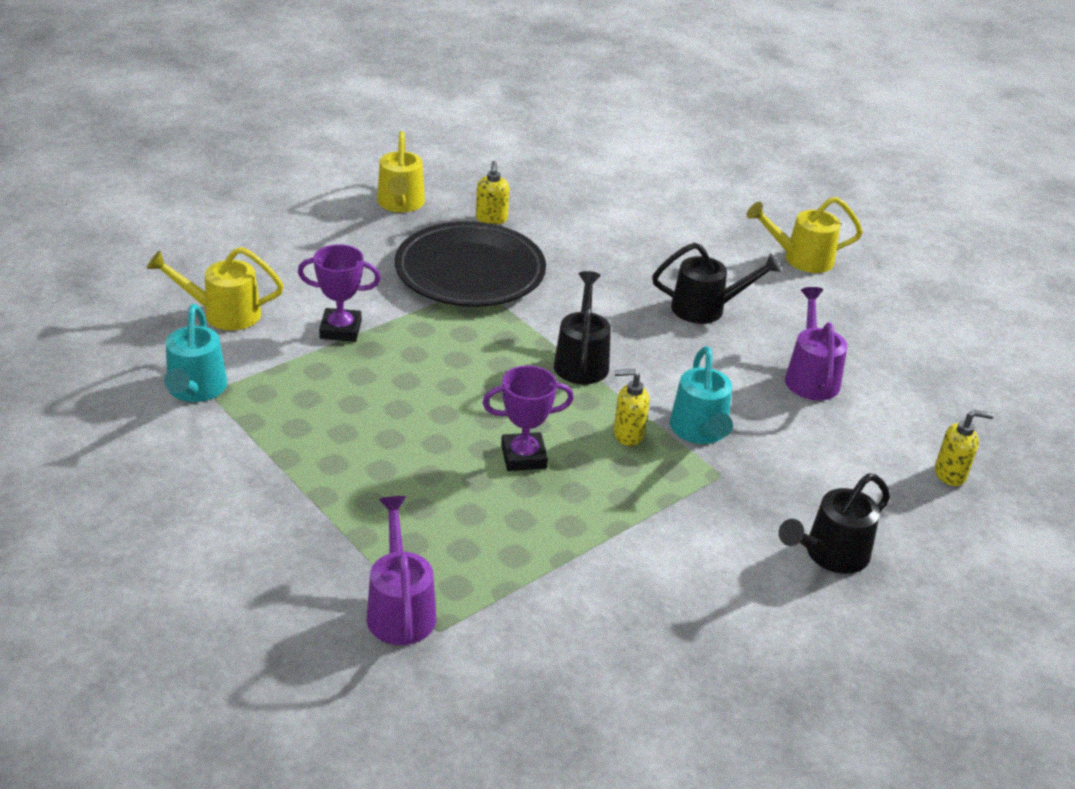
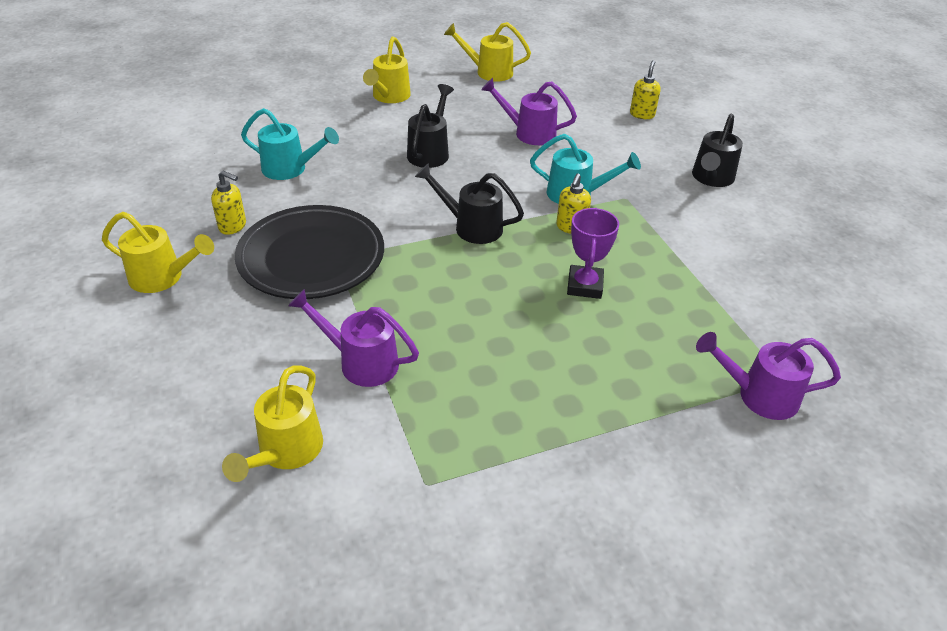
camera: 70 degrees left, 5 degrees up
turquoise watering can [164,304,227,402] -> turquoise watering can moved to [241,108,339,180]
purple trophy [298,244,381,342] -> purple watering can [288,289,419,387]
black watering can [779,473,890,574] -> black watering can turned 45 degrees clockwise [692,114,743,187]
none -> yellow watering can [444,22,531,82]

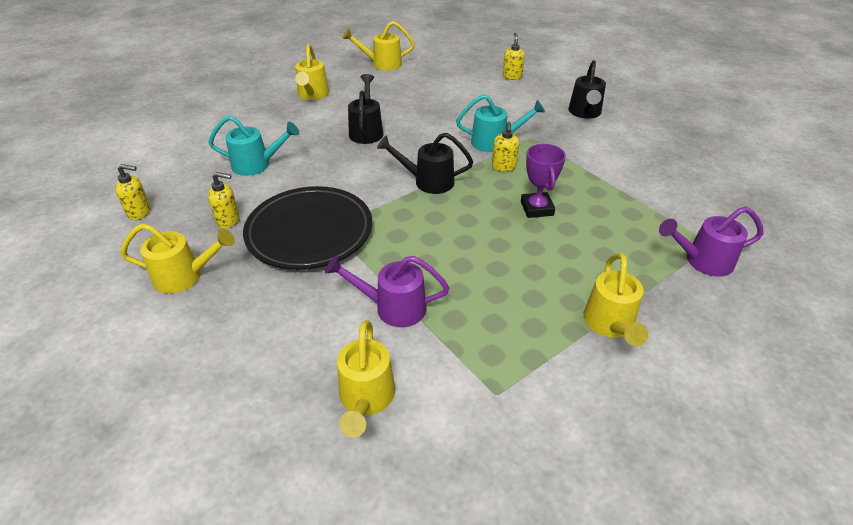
camera: 15 degrees left, 0 degrees up
purple watering can [481,78,577,145] -> none
none -> yellow soap dispenser [115,164,151,220]
none -> yellow watering can [584,253,649,346]

